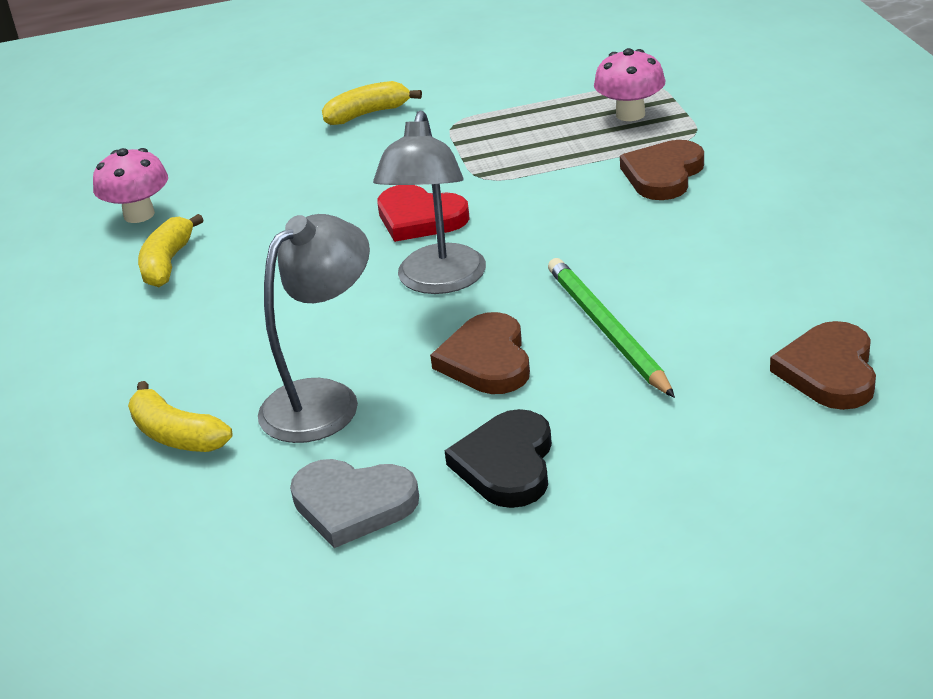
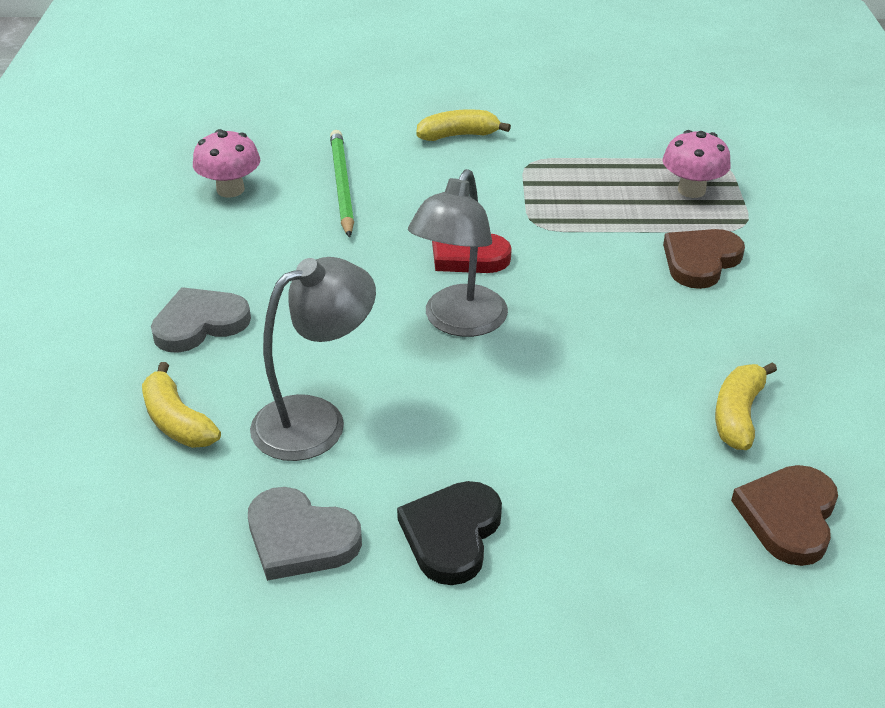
camera: 10 degrees right, 5 degrees up
yellow banana [138,214,204,287] -> yellow banana moved to [715,362,777,450]
brown heart [430,312,530,394] -> none
green pencil [548,258,675,398] -> green pencil moved to [330,130,354,238]
none -> grey heart [151,287,251,353]

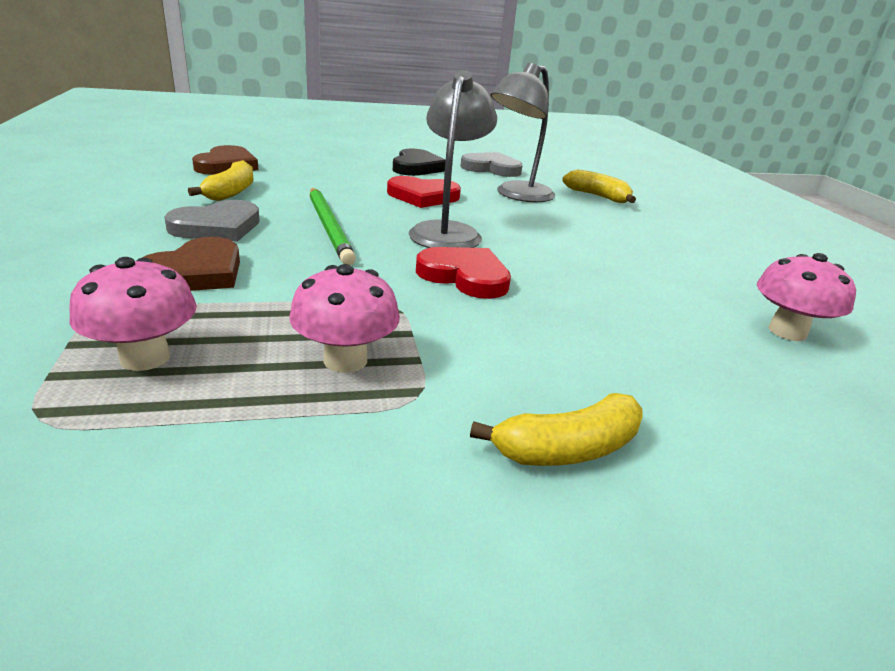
camera: 165 degrees right, 10 degrees down
grey heart [151,287,251,353] -> grey heart moved to [164,200,260,242]
green pencil [330,130,354,238] -> green pencil moved to [310,188,356,265]
none -> pink mushroom [289,264,400,373]
none -> red heart [387,176,461,208]

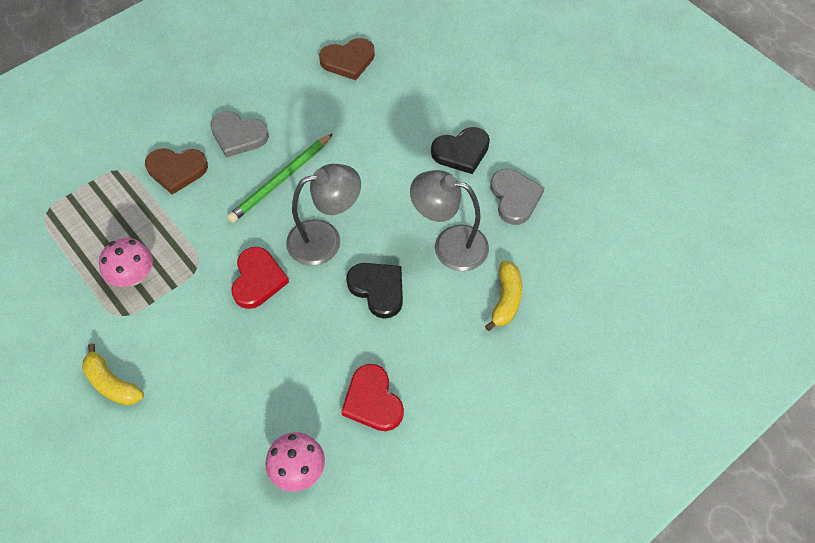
camera: 65 degrees right, 30 degrees up
pink mushroom [69,257,197,371] -> none
yellow banana [188,160,254,201] -> none
red heart [387,176,461,208] -> red heart moved to [341,364,404,431]
none -> black heart [346,263,403,319]

